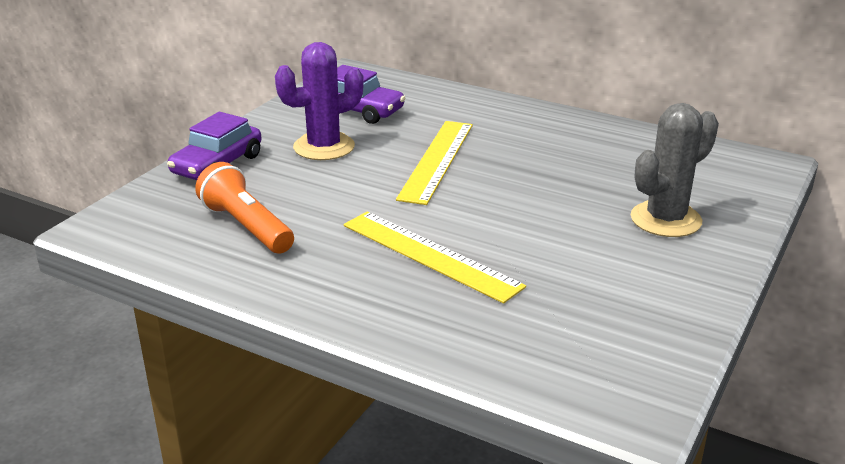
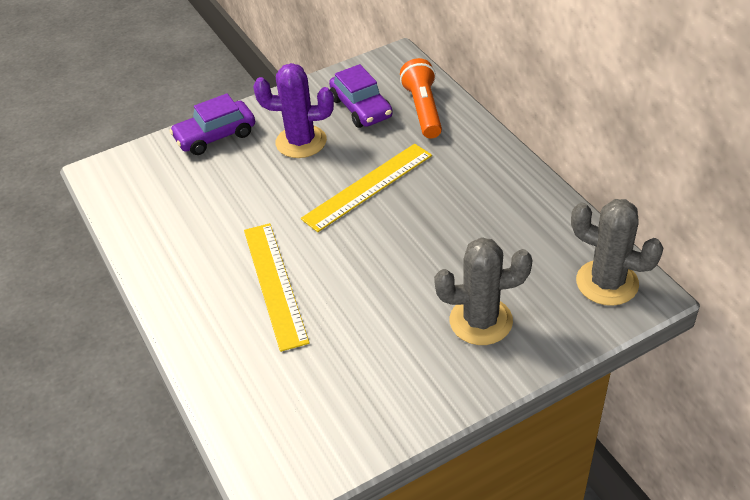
camera: 35 degrees right, 15 degrees up
orange flashlight [195,162,294,254] -> orange flashlight moved to [400,58,442,139]
none -> grey cactus [571,199,664,306]

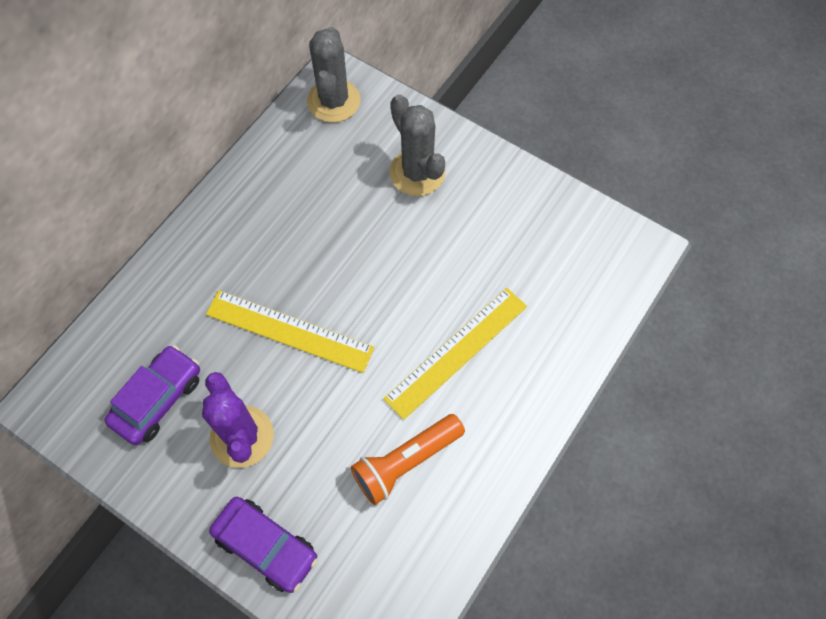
camera: 120 degrees left, 20 degrees up
orange flashlight [400,58,442,139] -> orange flashlight moved to [351,414,465,505]

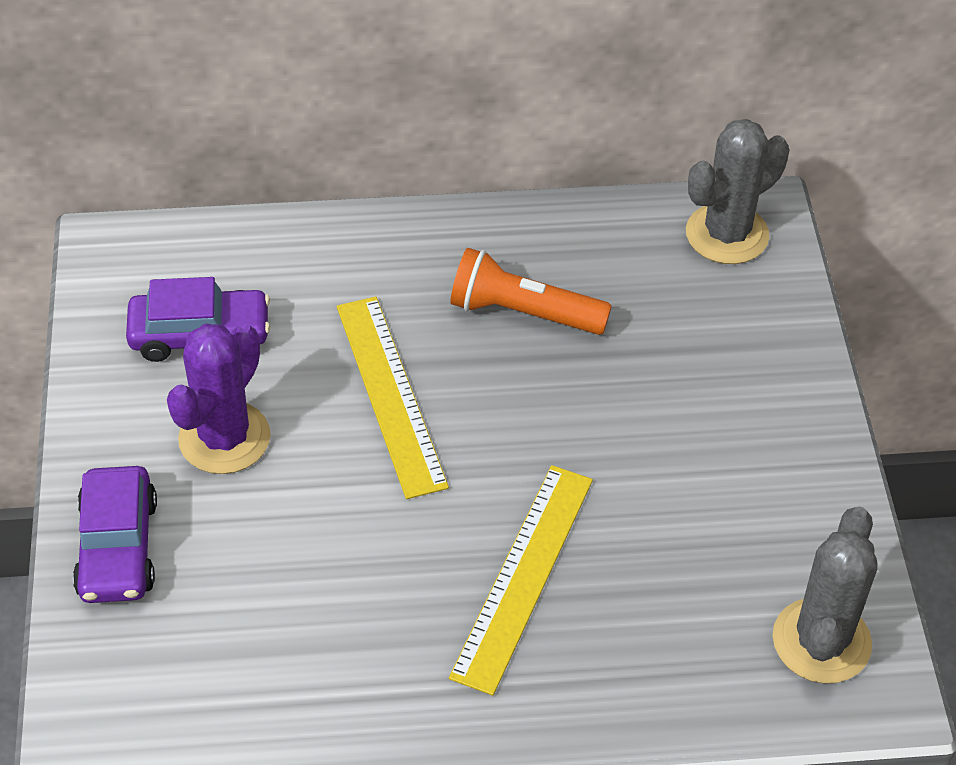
camera: 50 degrees right, 15 degrees down
orange flashlight [351,414,465,505] -> orange flashlight moved to [450,248,612,335]
yellow ruler [383,288,527,420] -> yellow ruler turned 75 degrees counterclockwise [449,465,593,696]
grey cactus [389,94,445,196] -> grey cactus moved to [772,506,878,683]

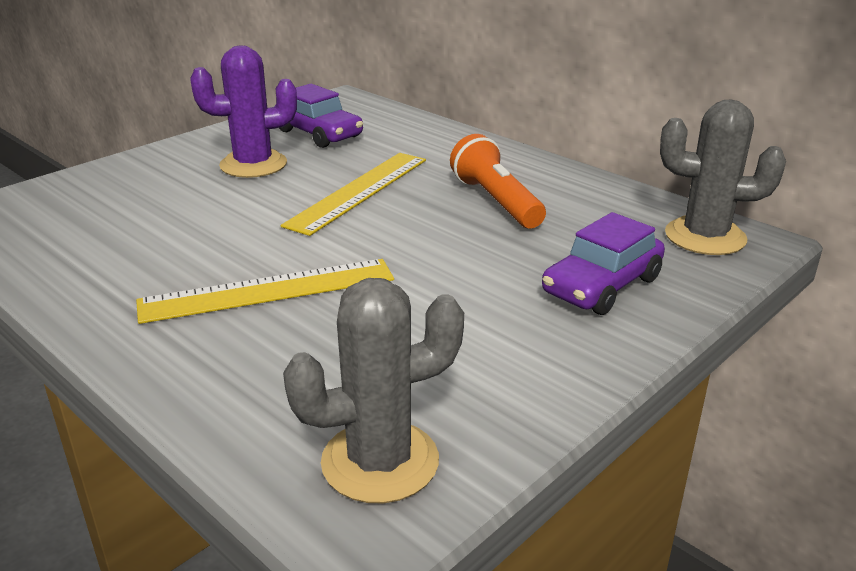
camera: 50 degrees right, 20 degrees down
purple car [73,466,157,603] -> purple car moved to [542,212,665,315]

